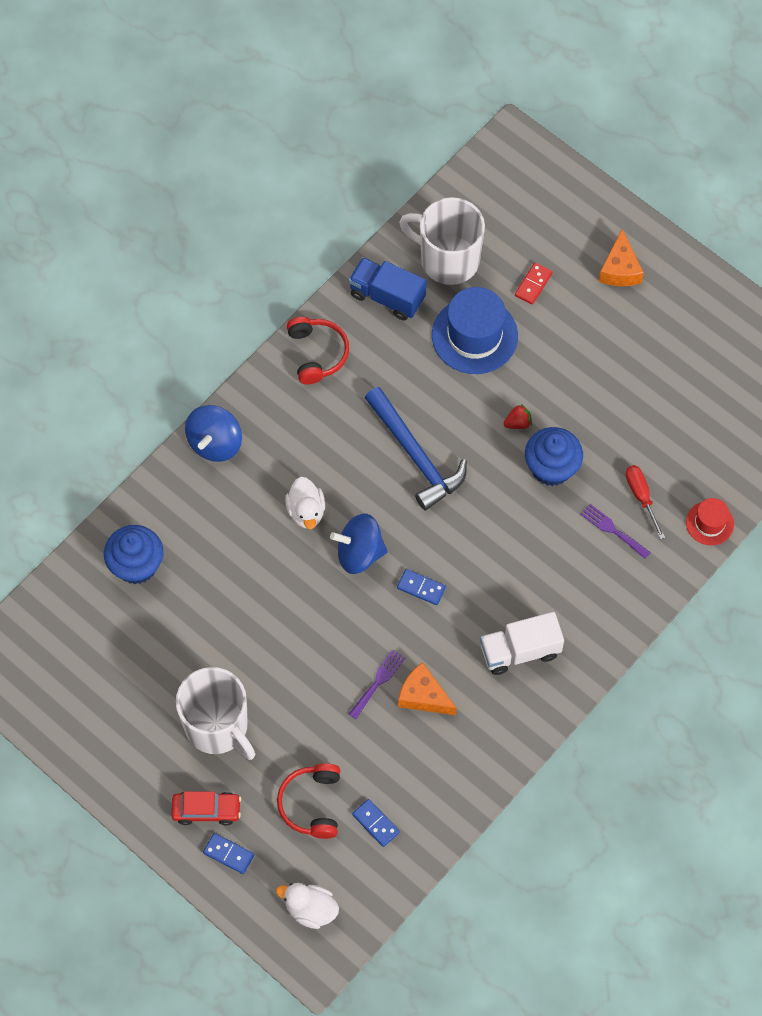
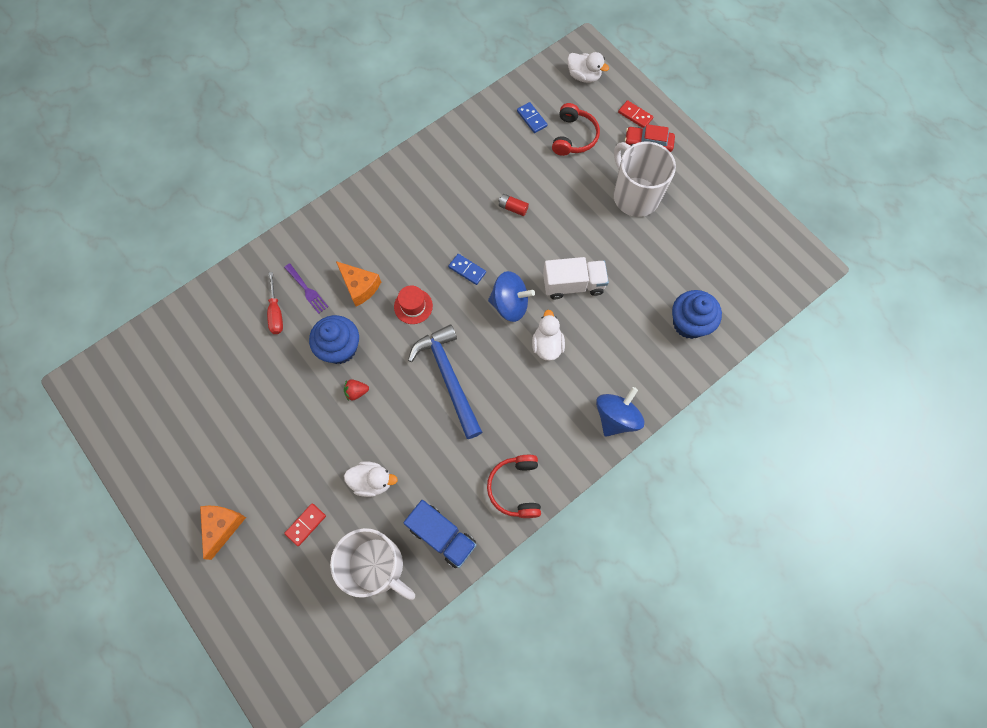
camera: 170 degrees left, 5 degrees up
blue domino [203,833,254,874] -> red domino [618,100,654,128]
purple fork [349,650,405,719] -> red battery [499,194,529,216]
orange cheese [398,662,457,715] -> orange cheese moved to [336,261,381,306]
blue hat [432,287,518,374] -> white duck [344,461,398,497]
white truck [480,612,564,675] -> white truck moved to [543,257,609,299]
red hat [686,498,734,545] -> red hat moved to [394,285,433,324]

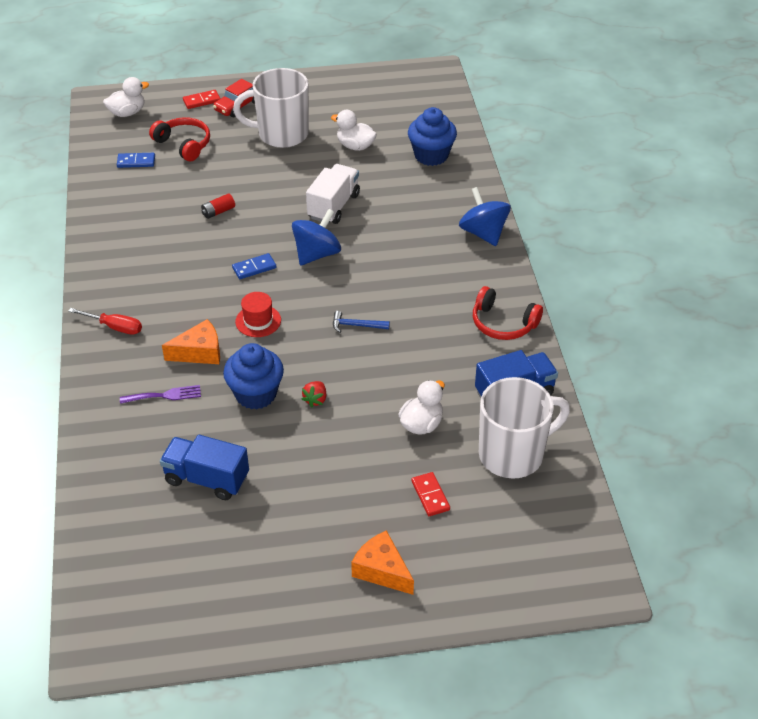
camera: 60 degrees left, 25 degrees down
red screwdriver [267,272,283,334] -> red screwdriver moved to [68,308,142,335]
blue hammer [408,324,482,439] -> blue hammer [333,311,390,333], size x0.43
white duck [532,310,565,361] -> white duck moved to [331,110,377,151]
none -> blue truck [160,435,249,500]

